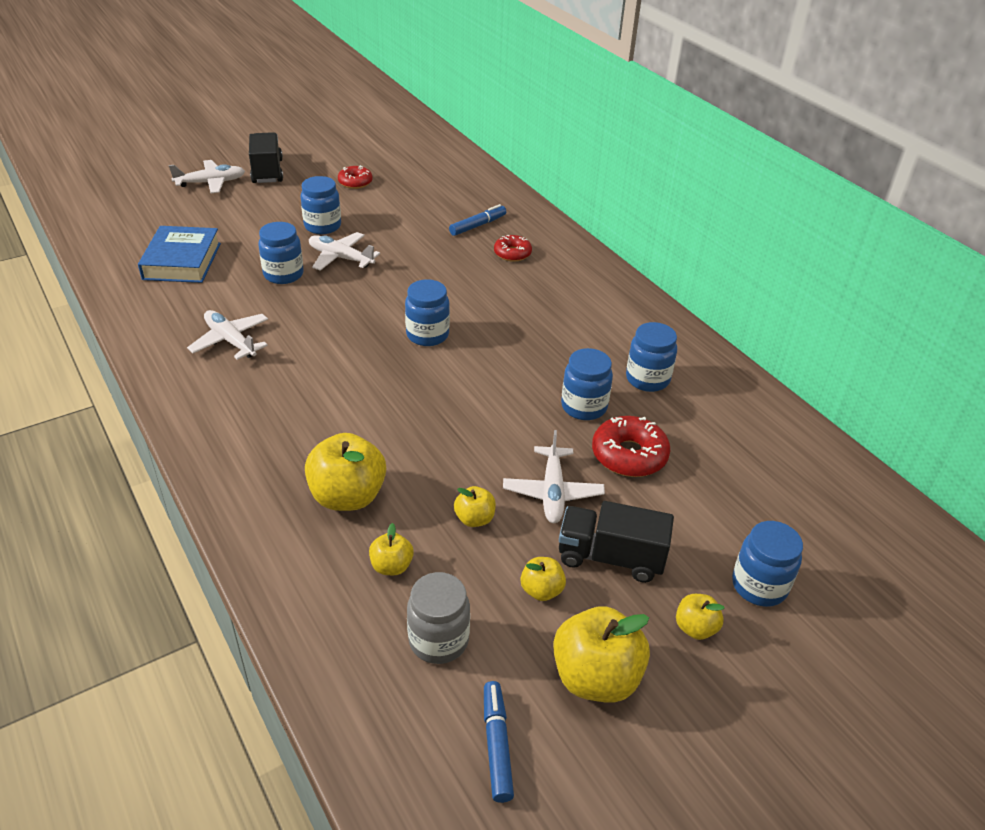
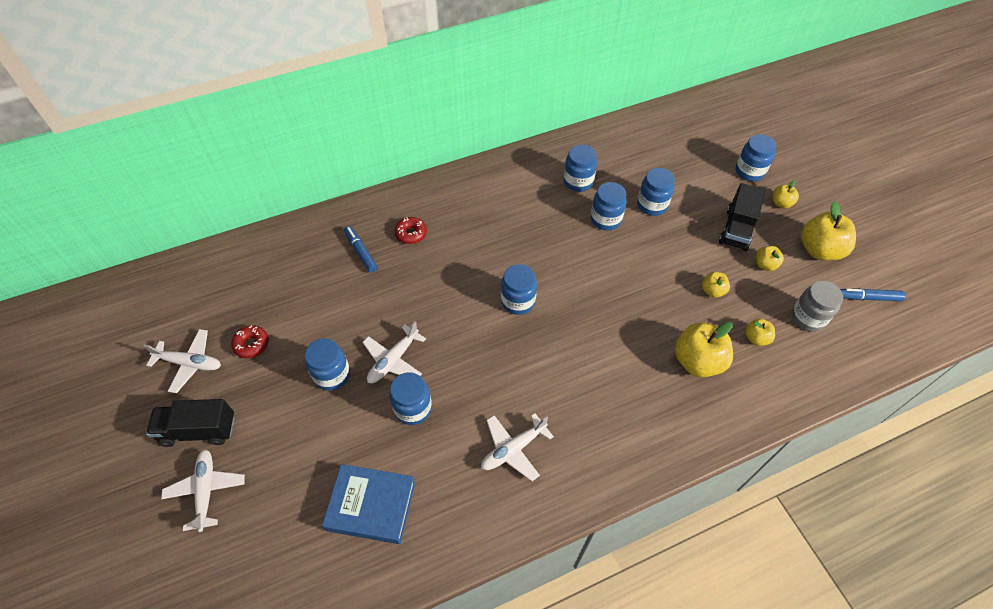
camera: 80 degrees left, 15 degrees up
white plane [503,430,605,523] -> white plane moved to [143,329,221,393]
red donut [592,416,670,477] -> blue jar [637,168,675,216]

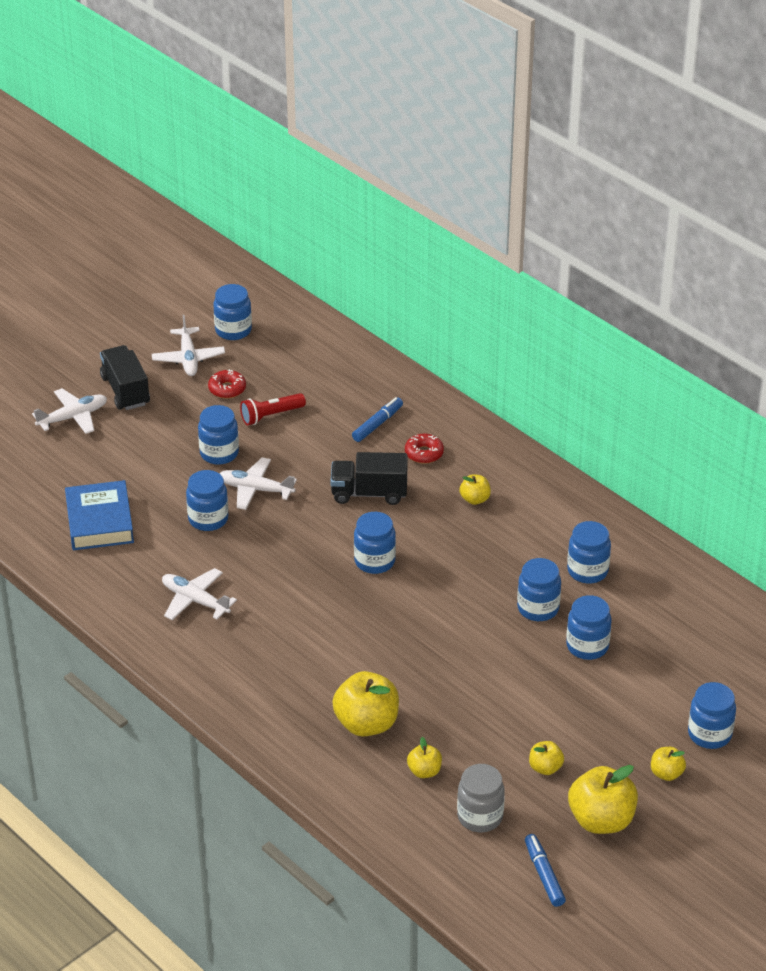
camera: 70 degrees right, 15 degrees down
yellow apple [702,272,730,298] -> yellow apple moved to [460,474,491,505]
black truck [719,183,765,251] -> black truck moved to [331,452,408,505]
none -> blue jar [214,284,252,340]
none -> red flashlight [240,393,306,425]

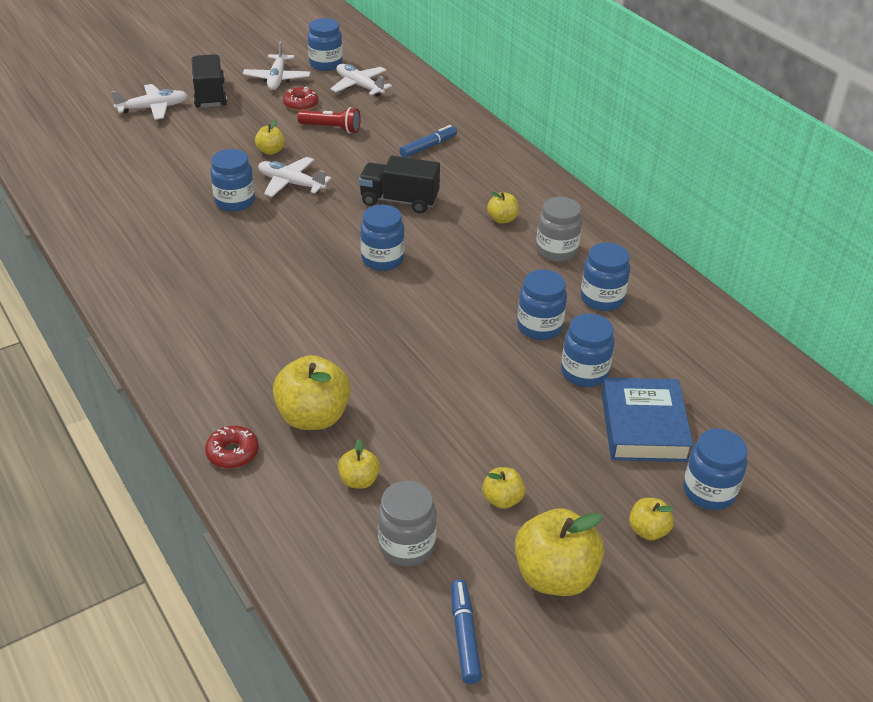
camera: 10 degrees right, 0 degrees up
blue book [65,480,134,550] -> blue book moved to [602,377,694,462]
white plane [162,568,237,620] -> white plane moved to [330,64,392,96]
blue jar [198,405,239,465] -> yellow apple [255,120,285,155]
red flashlight [240,393,306,425] -> red flashlight turned 150 degrees counterclockwise [298,107,361,133]
red donut [405,434,444,464] -> red donut moved to [205,426,259,469]
none -> grey jar [536,197,582,262]

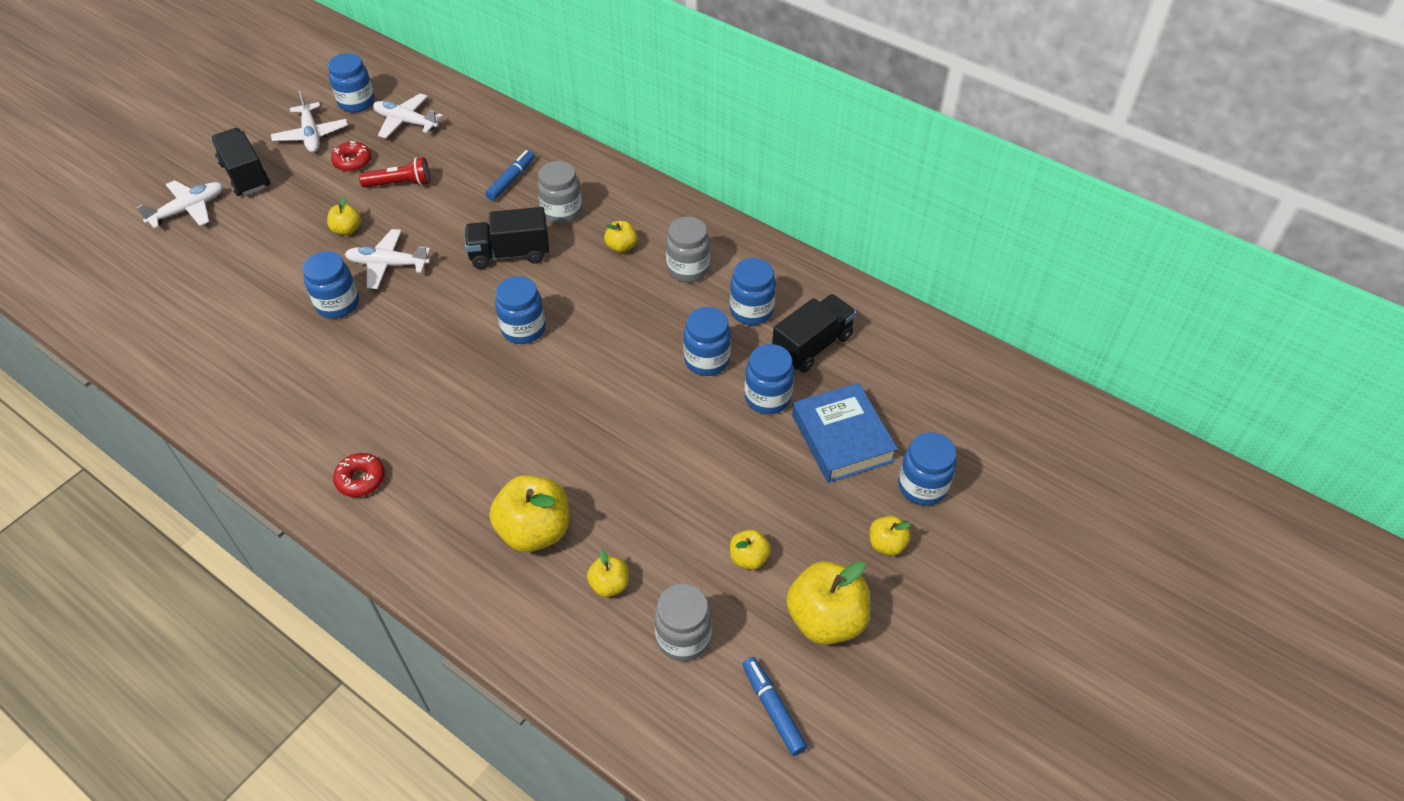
camera: 20 degrees left, 10 degrees up
red donut [205,426,259,469] -> red donut moved to [333,453,385,497]
none -> grey jar [537,161,582,224]
none -> black truck [772,294,856,372]

